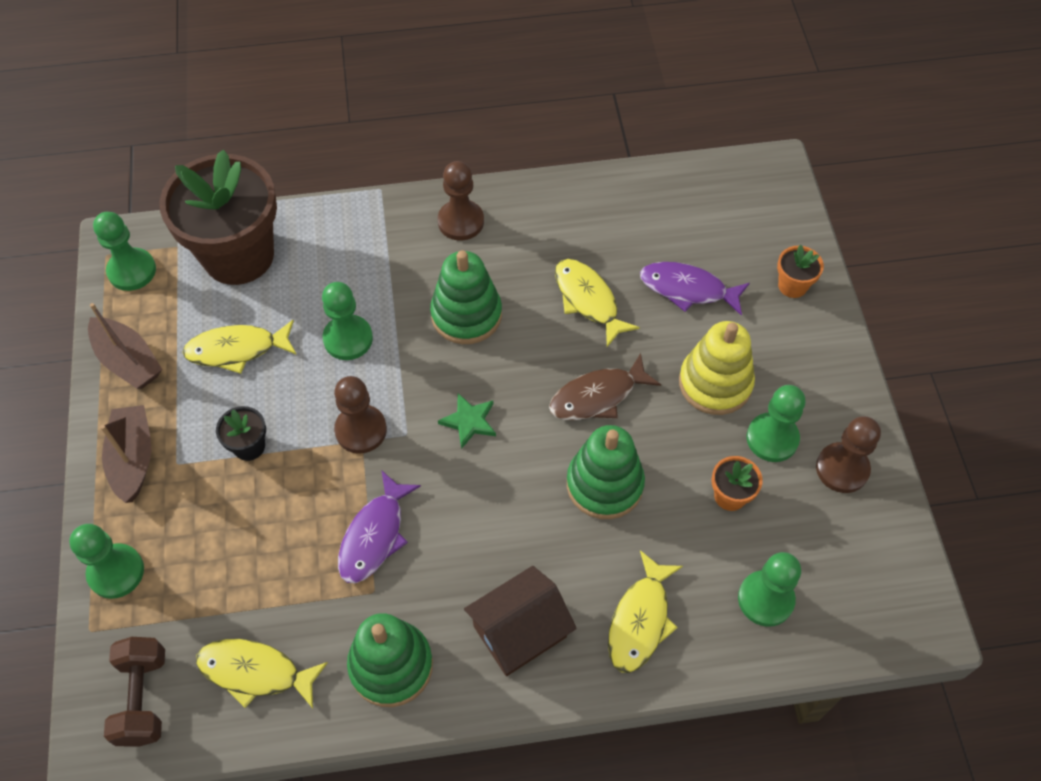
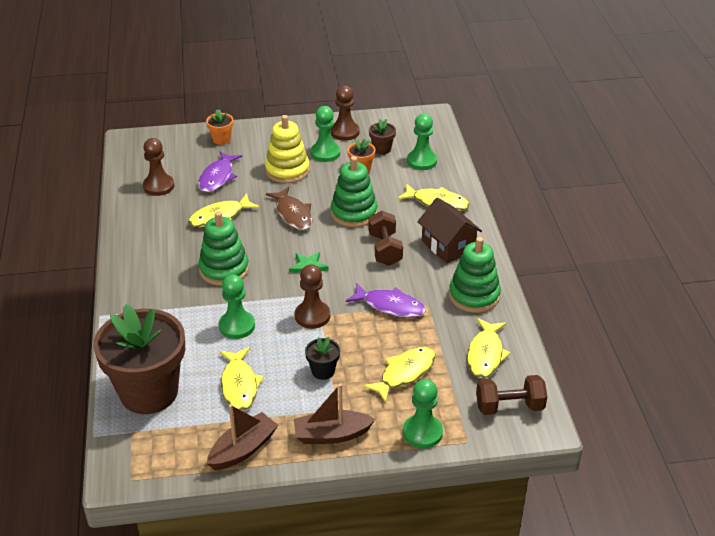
camera: 90 degrees left, 20 degrees down
green pawn [93,212,156,291] -> none
brown pawn [438,161,484,241] -> brown pawn moved to [143,138,174,196]
none -> yellow fish [363,347,435,403]
none -> brown dumbbell [368,211,403,266]
none -> brown flower pot [369,119,396,155]

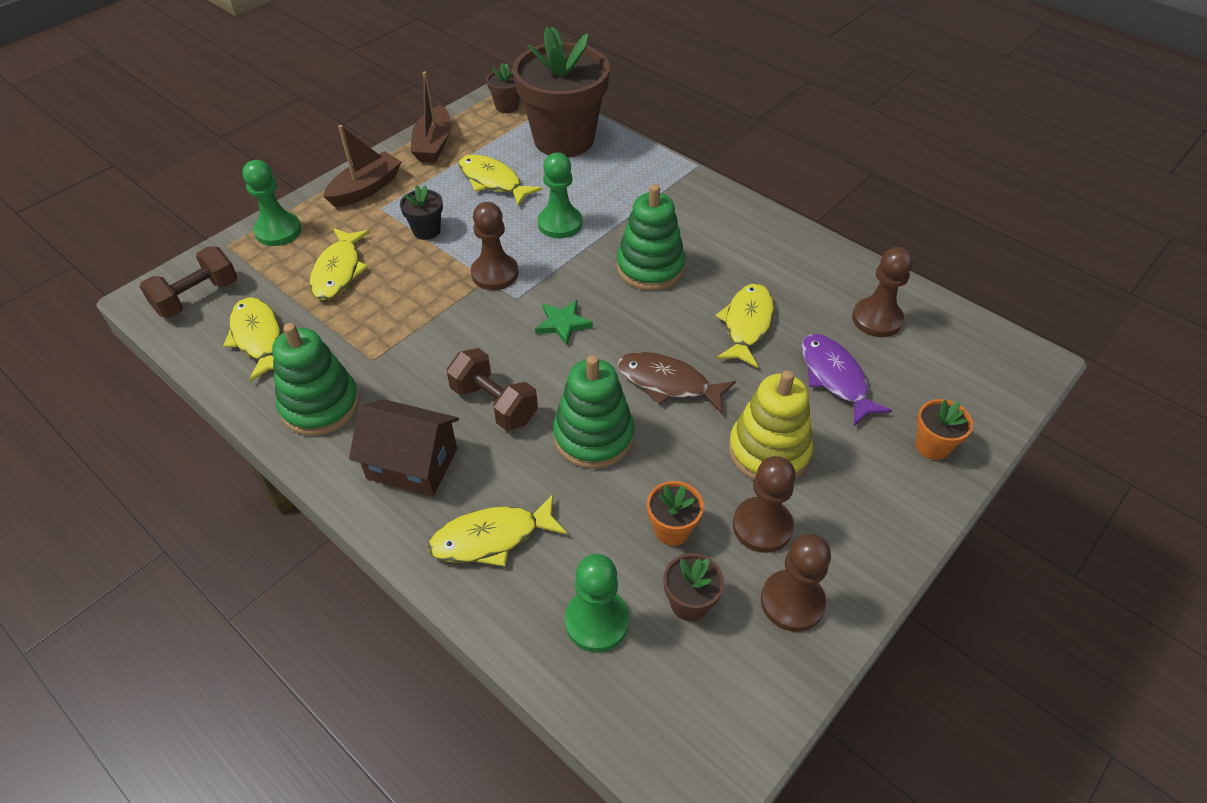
camera: 140 degrees right, 10 degrees up
green pawn [311,106,340,162] -> brown pawn [733,456,796,553]
purple fish [346,284,426,318] -> none
none -> brown flower pot [486,63,520,113]

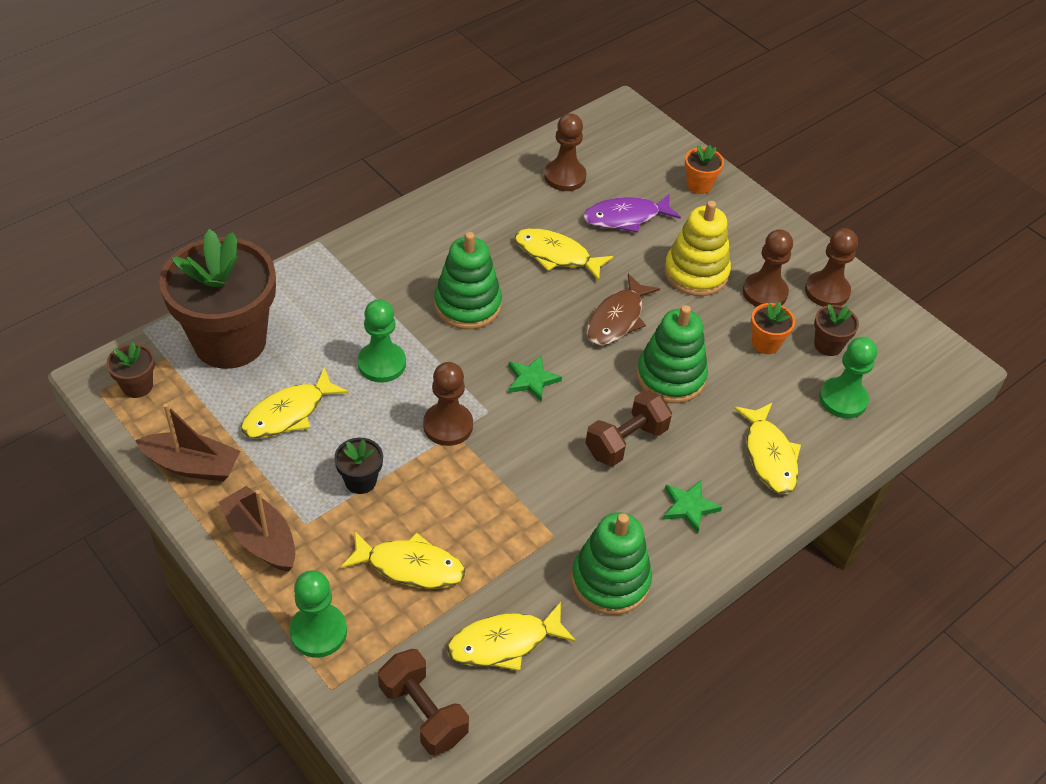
camera: 85 degrees left, 0 degrees up
brown house [349,399,459,496] -> green star [663,480,722,533]

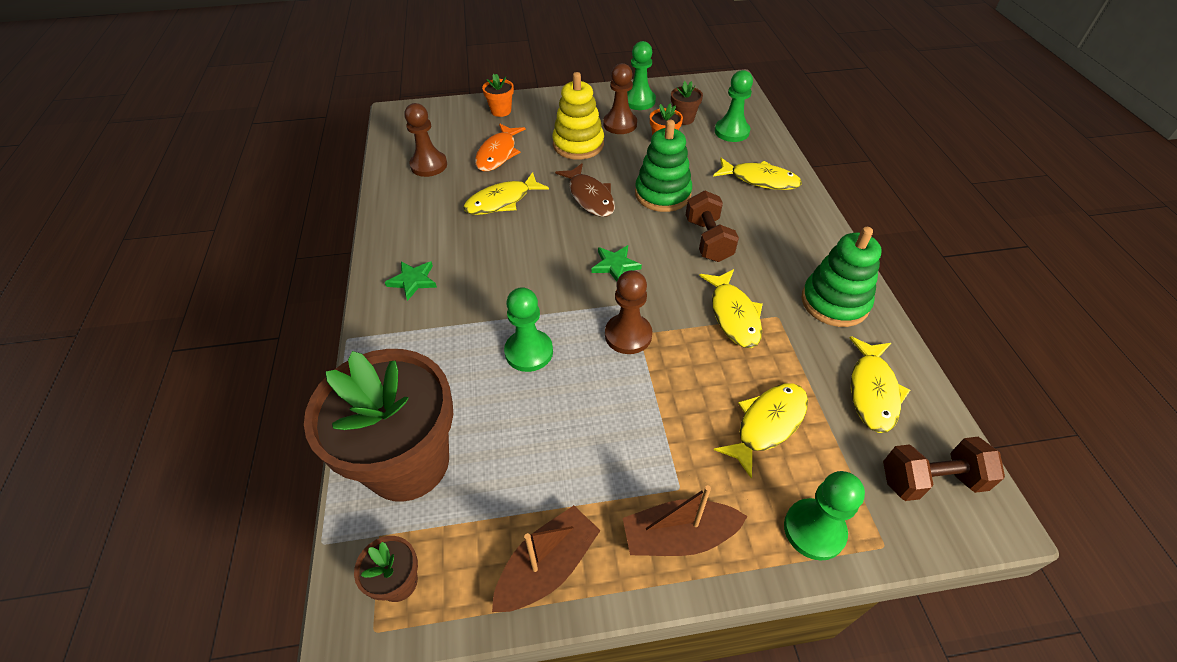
camera: 55 degrees left, 0 degrees up
yellow fish [241,367,348,439] -> yellow fish moved to [699,269,763,348]
black flower pot [334,438,383,494] -> none
green stacking toy [434,232,502,329] -> none
purple fish [583,194,681,233] -> orange fish [475,123,526,171]
green star [663,480,722,533] -> green star moved to [385,261,437,301]
brown pawn [805,228,858,307] -> green pawn [627,41,656,110]

